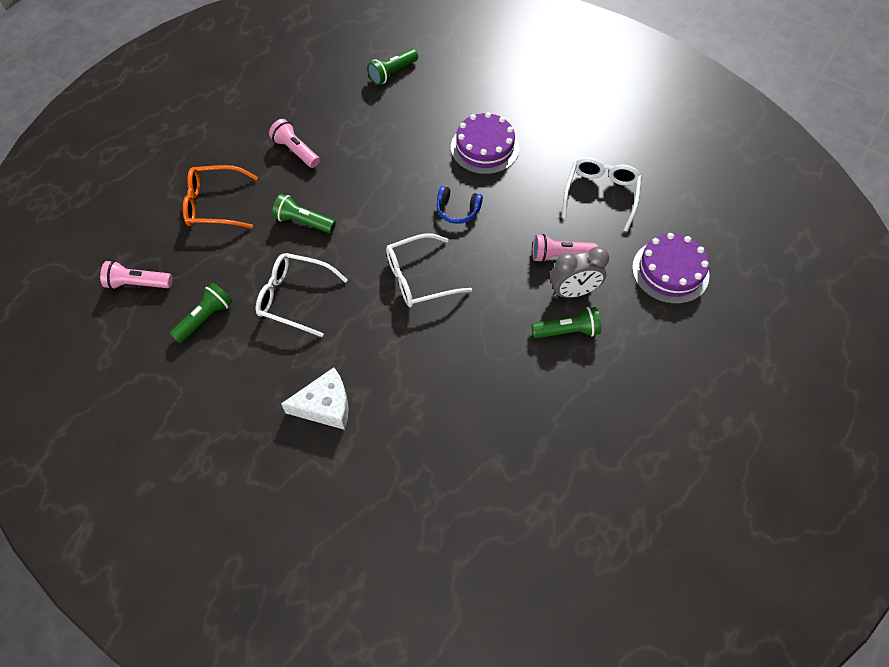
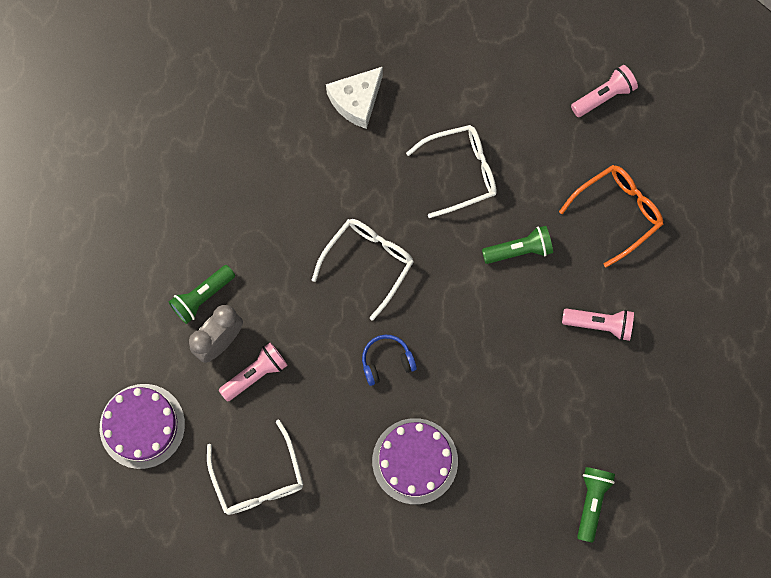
camera: 145 degrees right, 15 degrees up
green flashlight [170,282,233,343] -> none

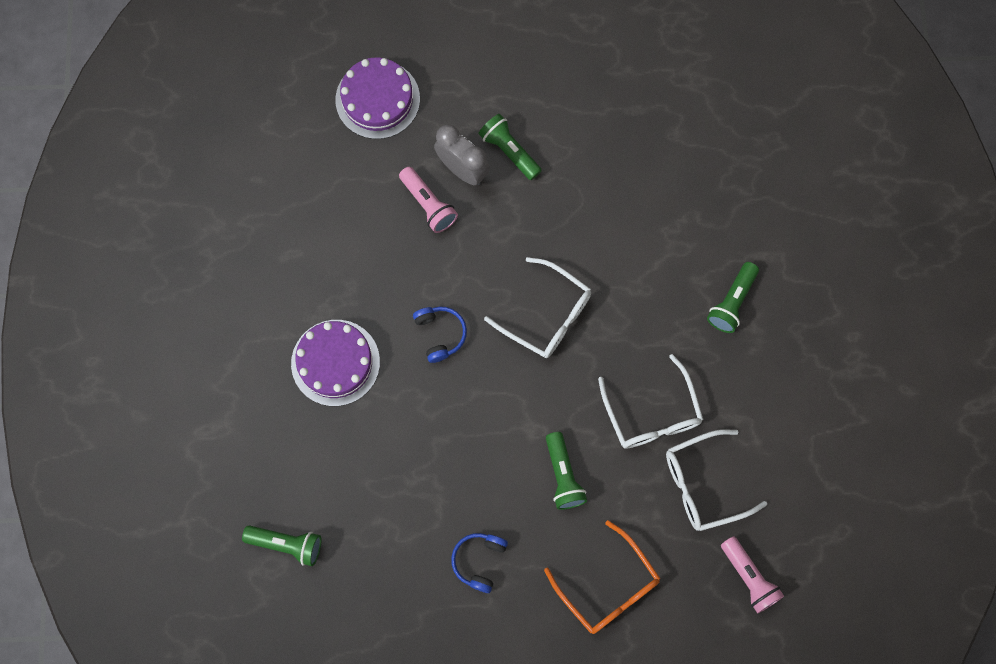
camera: 90 degrees right, 0 degrees up
white glasses [207,419,304,515] -> white glasses moved to [666,429,767,531]
white cheese [326,67,383,129] -> green flashlight [707,262,759,333]
pink flashlight [562,308,634,341] -> blue headphones [451,533,508,593]

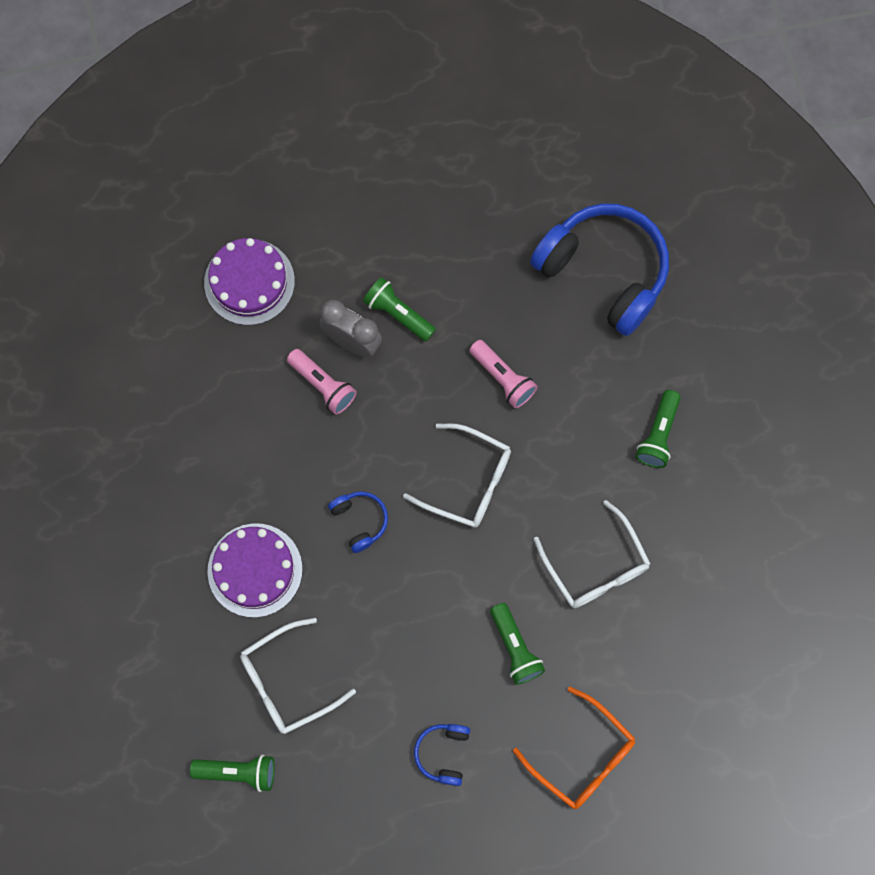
camera: 10 degrees left, 0 degrees up
white glasses [666,429,767,531] -> white glasses moved to [240,618,356,734]
pink flashlight [721,536,784,614] -> pink flashlight moved to [469,340,538,408]
none -> blue headphones [530,203,669,336]

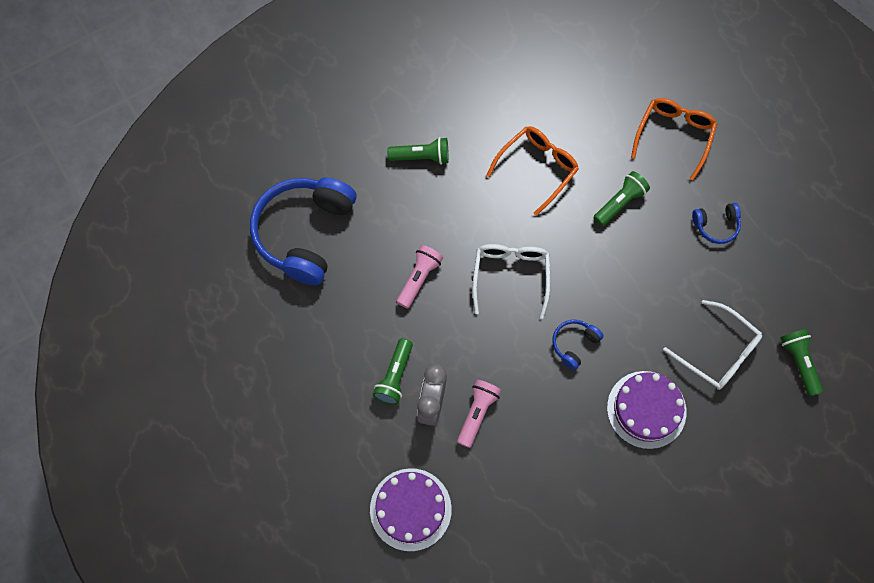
camera: 110 degrees left, 5 degrees down
white glasses [533,500,650,608] -> orange glasses [486,126,579,216]

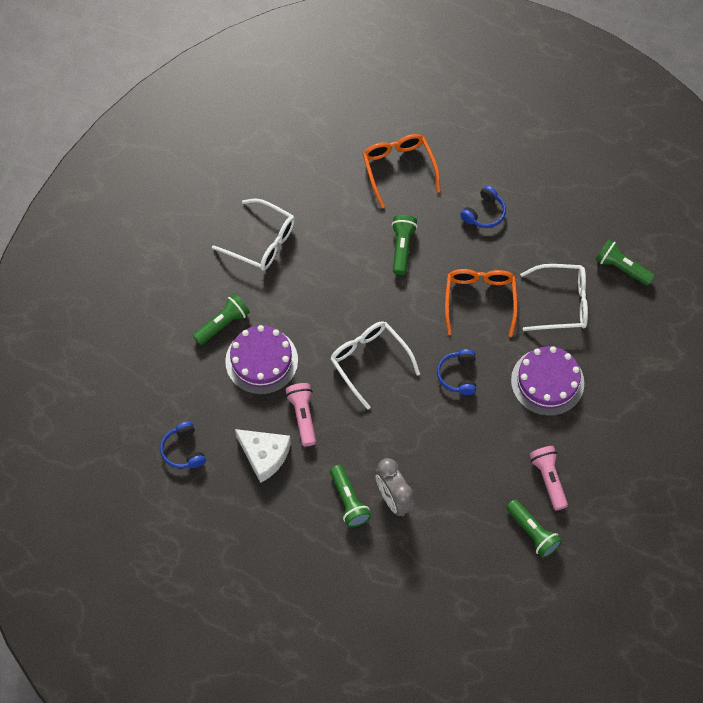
camera: 40 degrees left, 5 degrees down
blue headphones [250,177,356,285] -> blue headphones [160,422,206,468], size x0.44
purple cake [370,468,452,551] -> purple cake moved to [225,325,298,395]
pink flashlight [457,379,501,448] -> pink flashlight moved to [529,446,568,511]
orange glasses [486,126,579,216] -> orange glasses moved to [445,269,518,337]
none -> white glasses [212,199,295,270]
none -> white cheese [235,429,291,483]
none -> green flashlight [506,499,562,558]

